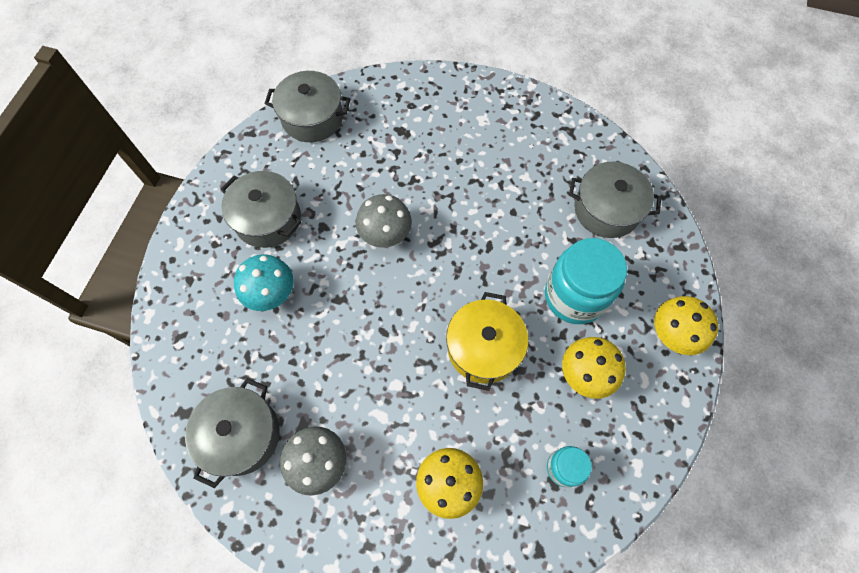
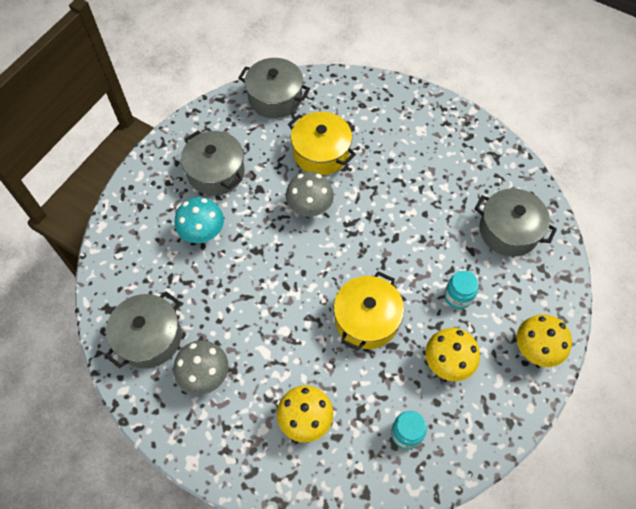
camera: 15 degrees right, 5 degrees down
turquoise jar [545,238,627,324] -> turquoise jar [444,271,478,309], size x0.51
none -> yellow pot [288,112,356,175]

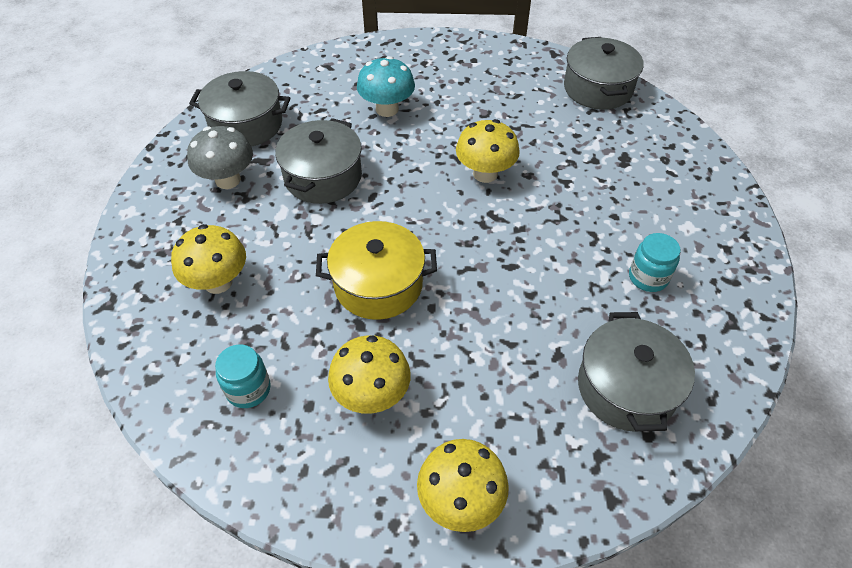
camera: 60 degrees right, 10 degrees down
grey pot [181,131,245,196] -> grey pot moved to [275,118,362,204]
grey mushroom [286,172,334,216] -> yellow mushroom [456,119,519,183]
yellow pot [288,112,356,175] -> none
turquoise jar [444,271,478,309] -> turquoise jar moved to [629,233,681,292]

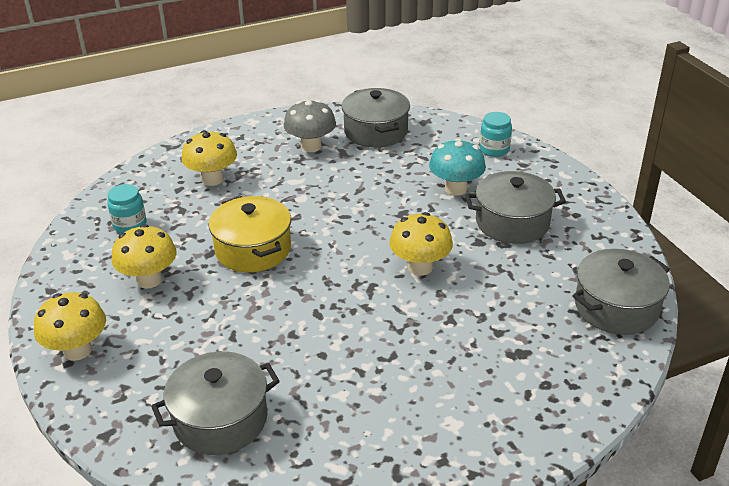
camera: 65 degrees right, 15 degrees down
grey pot [275,118,362,204] -> grey pot moved to [465,171,566,244]
turquoise jar [629,233,681,292] -> turquoise jar moved to [480,112,512,157]

